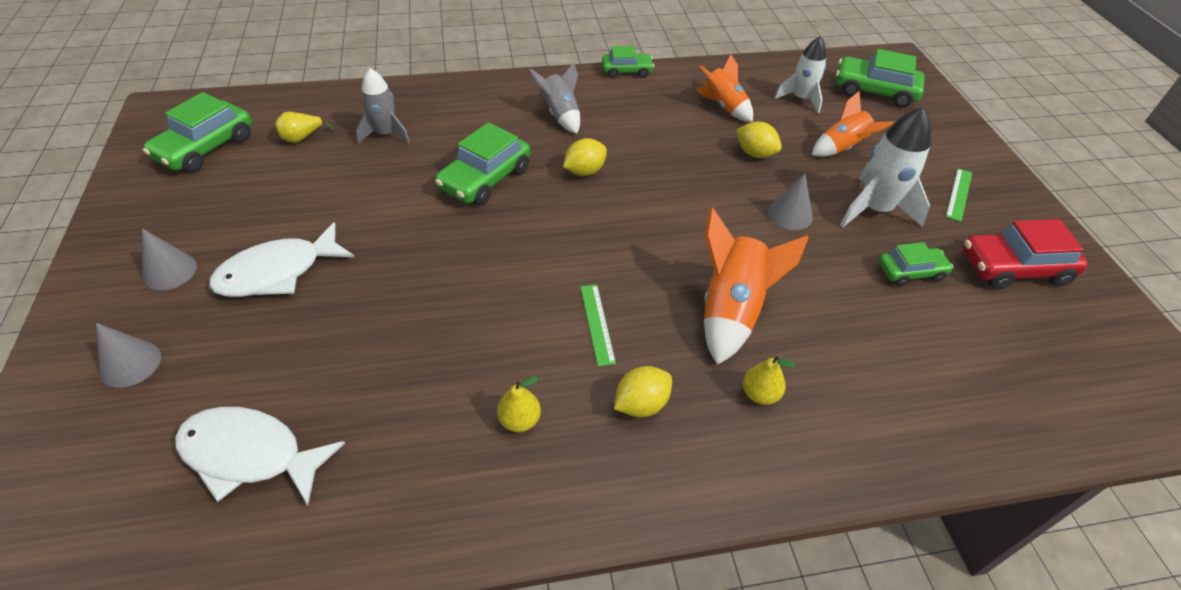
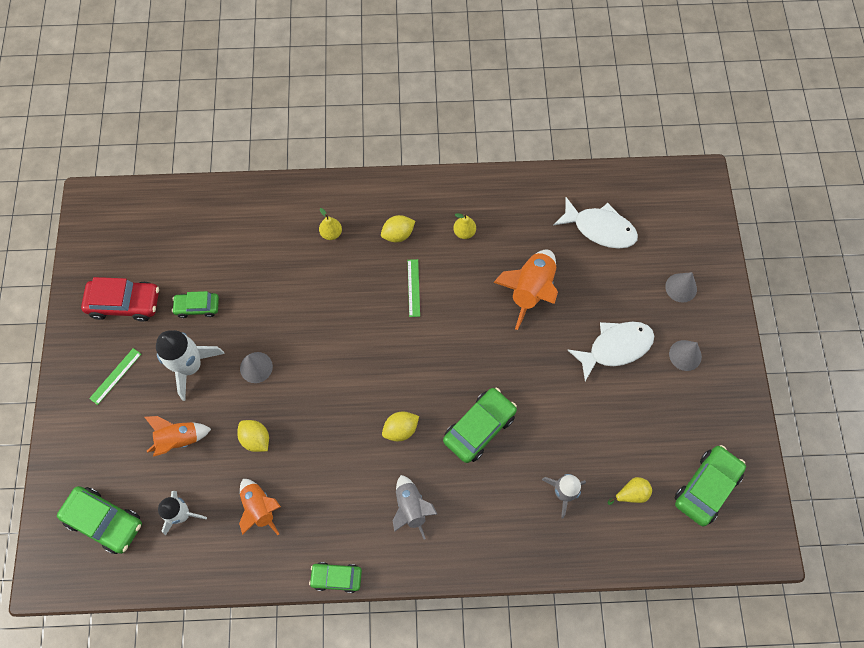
camera: 170 degrees left, 20 degrees up
orange rocket [704,207,809,365] -> orange rocket moved to [493,250,558,330]

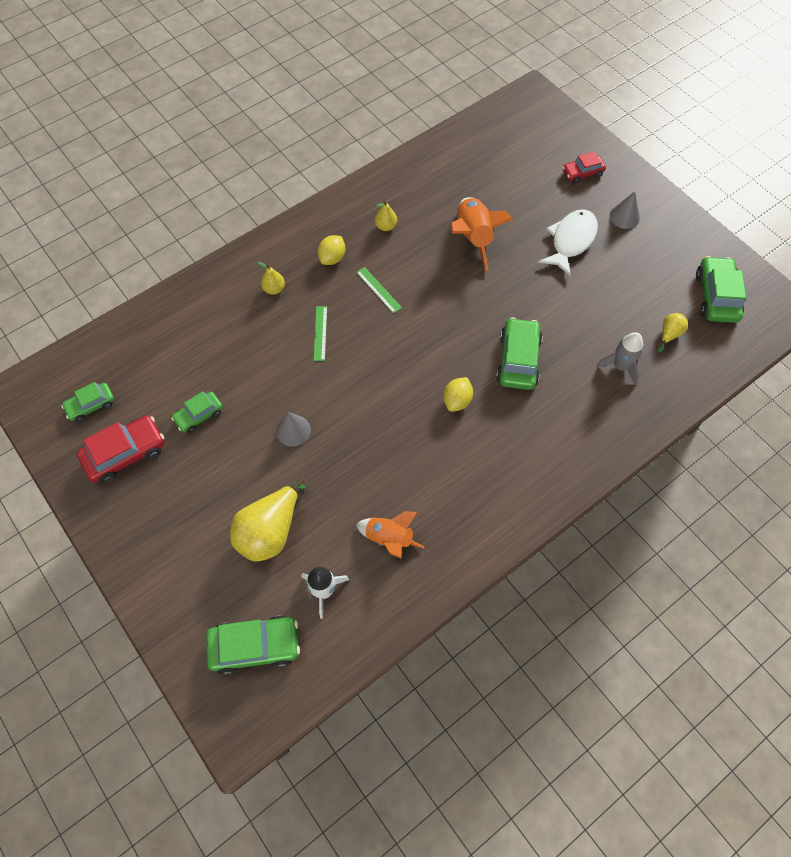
camera: 35 degrees left, 5 degrees down
green ruler [89,348,141,405] -> green ruler moved to [313,306,327,361]
orange rocket [145,416,211,457] -> yellow pear [230,477,306,562]
white rocket [156,330,225,401] -> none
yellow lemon [237,420,269,452] -> none
green car [309,562,362,593] -> green car moved to [61,382,114,422]
grey rocket [393,475,437,539] -> none
white fish [553,197,638,249] -> none
grey cone [665,272,697,303] -> red car [562,151,606,184]

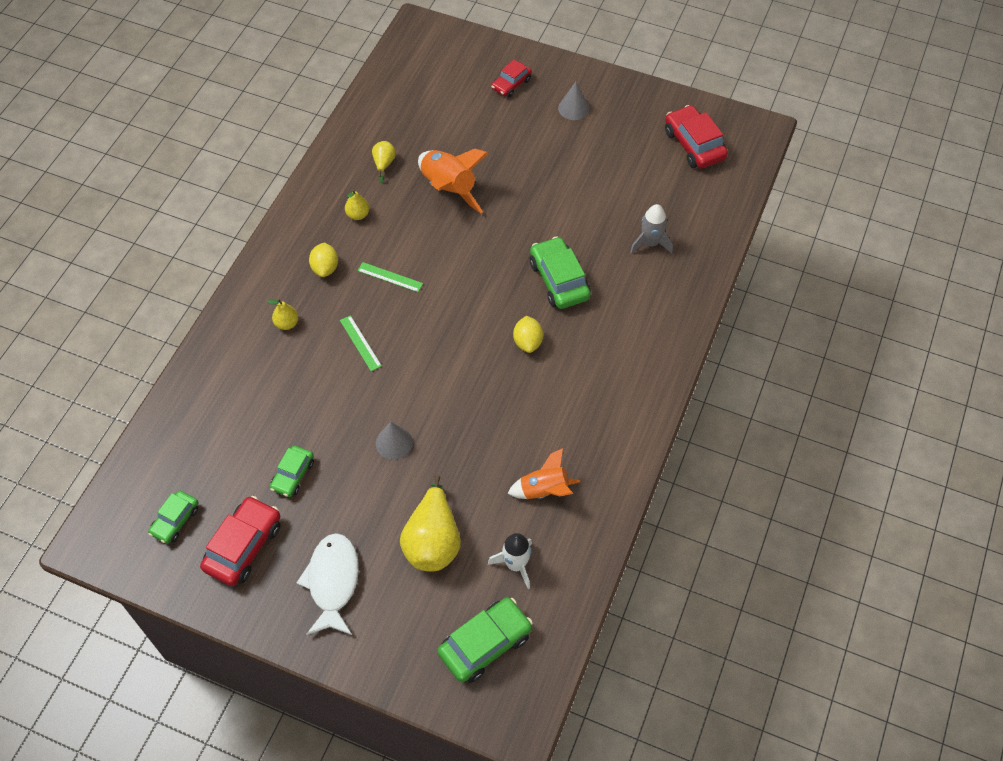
camera: 30 degrees left, 5 degrees down
white fish [538,209,598,277] -> white fish moved to [296,533,359,635]
yellow pear [658,313,688,353] -> yellow pear moved to [372,141,396,183]
green car [696,256,746,323] -> red car [665,105,728,169]

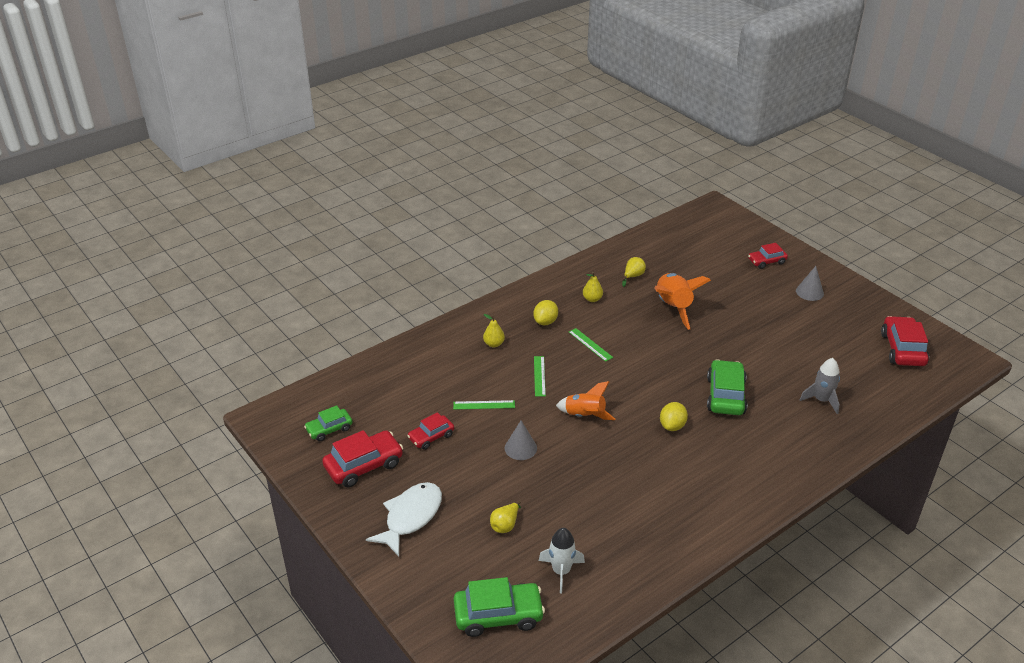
camera: 30 degrees right, 20 degrees down
green car [270,445,314,497] -> red car [407,412,454,450]
yellow pear [400,475,461,572] -> yellow pear [490,501,521,533], size x0.48
orange rocket [507,448,580,499] -> orange rocket moved to [556,381,615,420]
none -> green ruler [453,400,515,410]

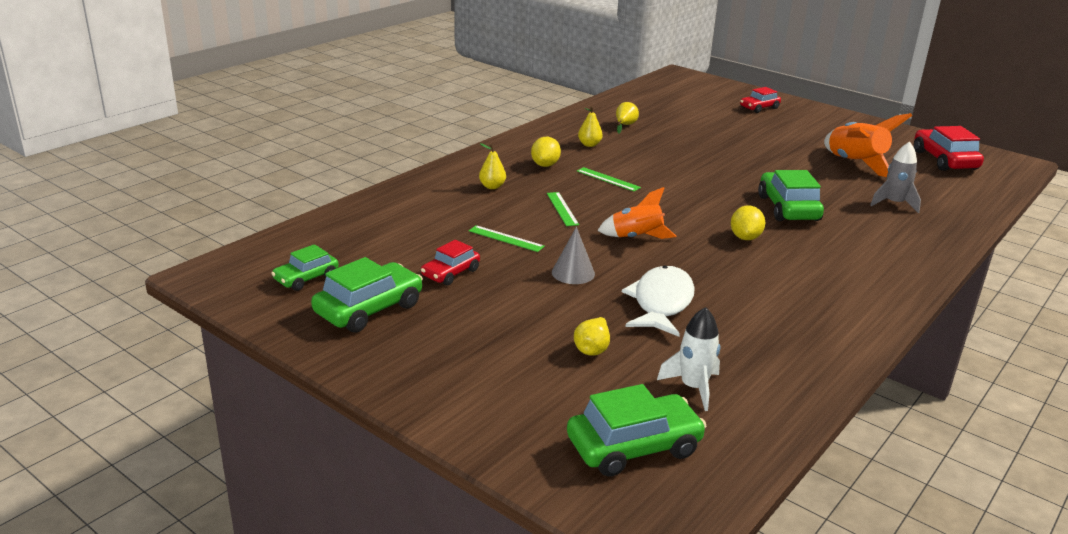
camera: 15 degrees left, 10 degrees down
red car [322,430,403,487] -> green car [311,257,423,333]
white fish [366,482,442,556] -> white fish moved to [622,265,695,337]
green ruler [453,400,515,410] -> green ruler turned 45 degrees clockwise [469,225,545,252]
orange rocket [654,273,711,330] -> orange rocket moved to [824,113,913,177]
grey cone [796,266,824,301] -> none

